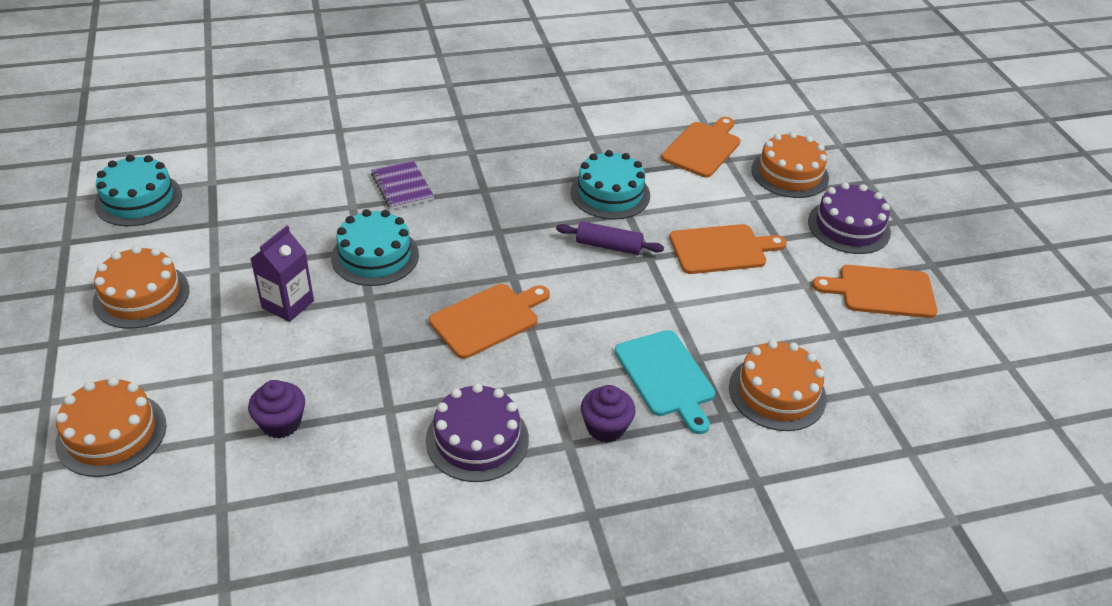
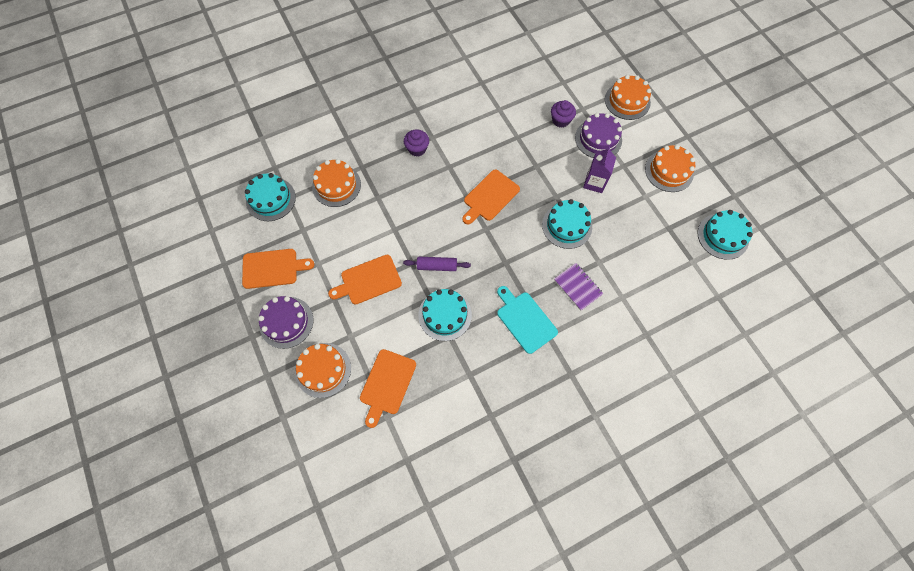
camera: 170 degrees right, 25 degrees up
purple cake [426,383,529,482] -> purple cake moved to [575,113,622,158]
turquoise cutting board [615,330,715,434] -> turquoise cutting board moved to [497,286,558,354]
none -> turquoise cake [245,173,296,221]

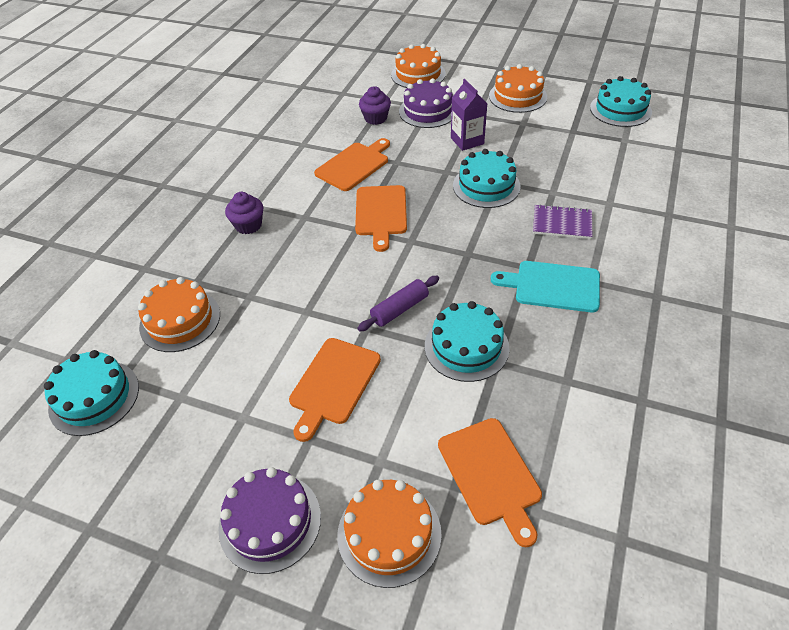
camera: 40 degrees left, 20 degrees down
orange cutting board [242,249,314,289] -> orange cutting board moved to [314,138,390,191]

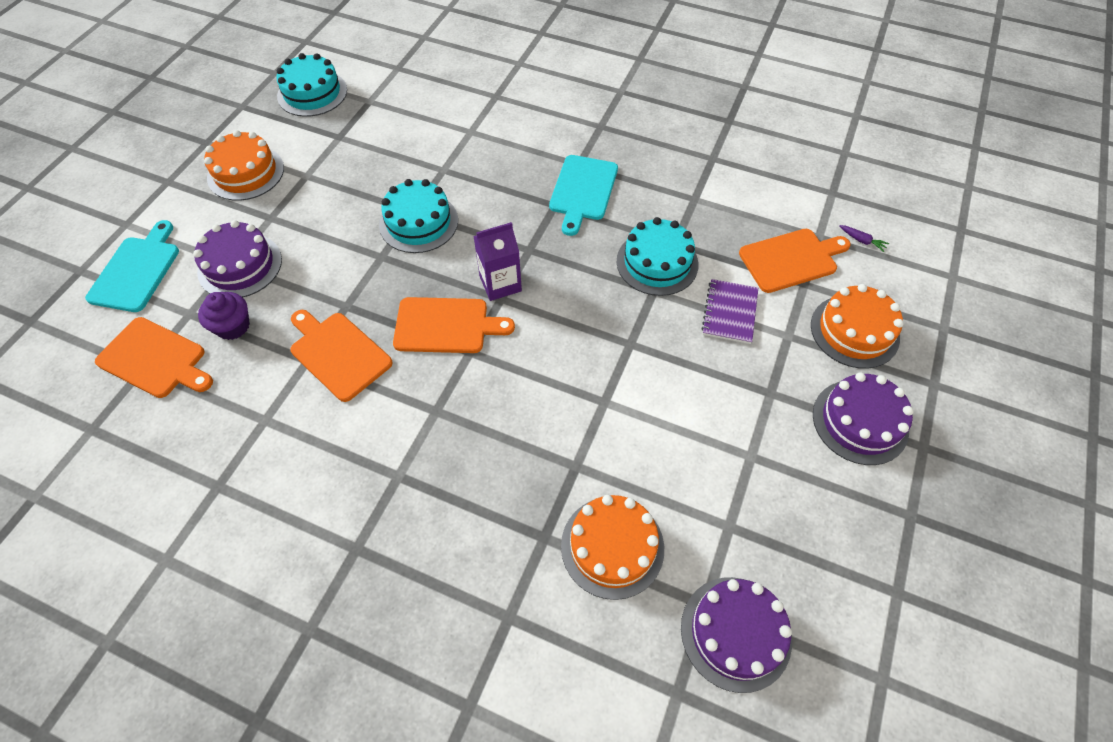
camera: 90 degrees left, 10 degrees up
turquoise cake [44,350,139,436] -> purple cake [681,577,792,693]
purple cupcake [225,192,263,234] -> none
orange cutting board [289,338,381,442] -> orange cutting board moved to [95,317,213,398]
purple rolling pin [357,276,439,331] -> none
orange cake [391,44,446,88] -> turquoise cutting board [85,220,179,312]
purple carton [451,79,487,151] -> purple carton moved to [473,222,522,301]
purple notebook [533,204,592,239] -> purple notebook moved to [701,279,758,344]
none -> purple carrot [840,225,889,252]

